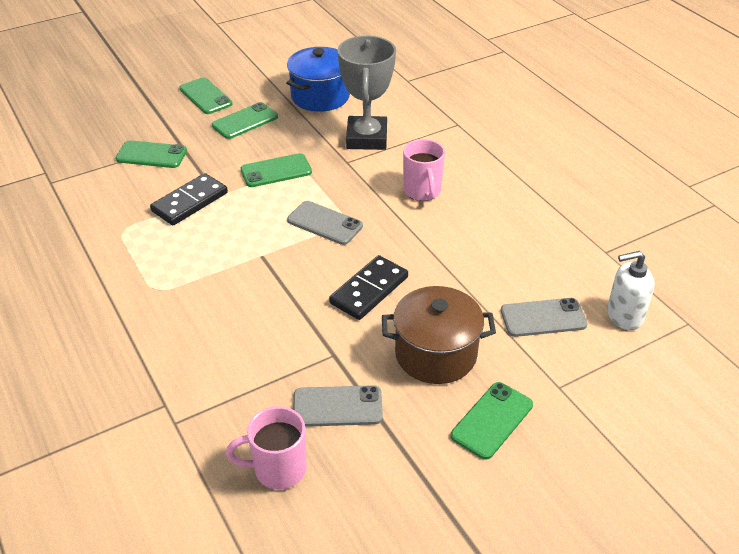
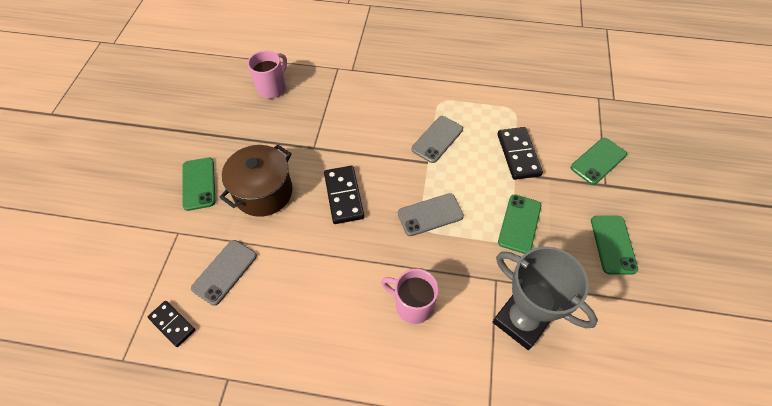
camera: 130 degrees right, 15 degrees up
green phone [179,78,232,114] -> none
blue pot [286,47,350,112] -> none
grey phone [293,385,383,427] -> grey phone moved to [411,116,463,163]
white soap dispenser [607,251,655,330] -> black domino [148,301,195,347]

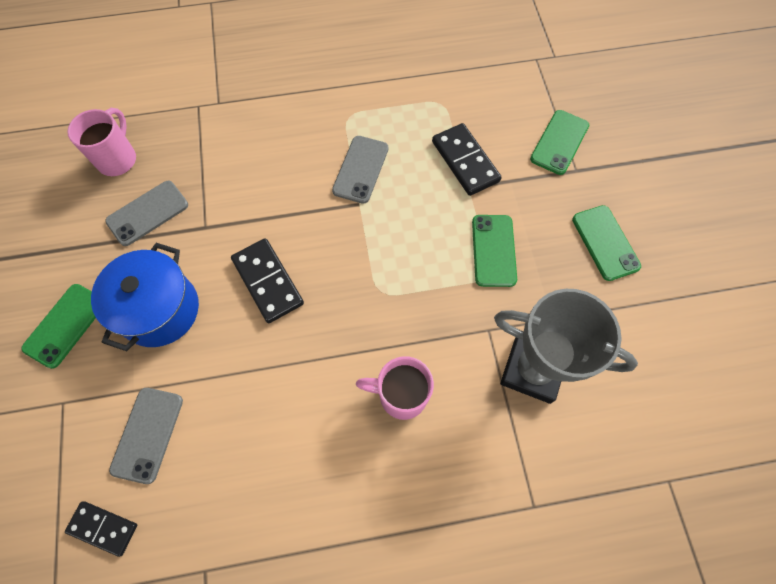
camera: 20 degrees left, 10 degrees up
green phone [183,158,215,211] -> green phone turned 60 degrees clockwise [21,284,96,369]
brown pot [219,145,293,217] -> blue pot [91,243,199,351]
grey phone [398,193,464,236] -> grey phone moved to [105,181,188,246]

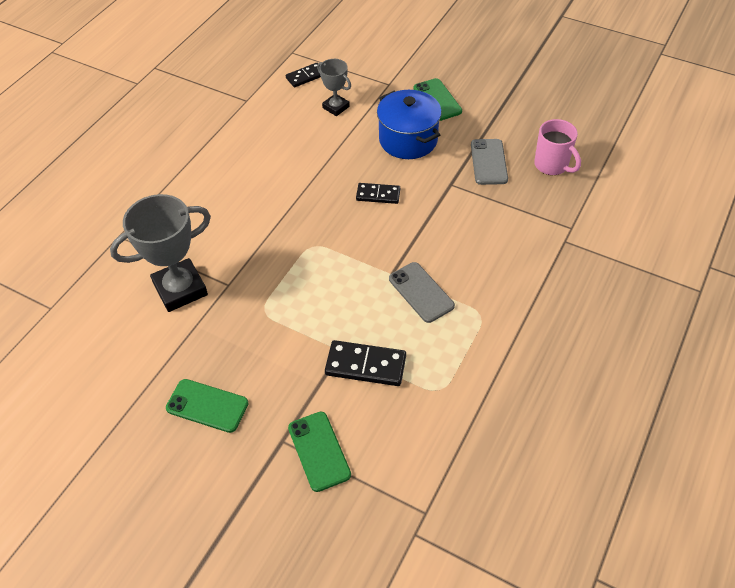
camera: 130 degrees right, 15 degrees down
grey phone [109,388,183,484] -> grey trophy [317,59,351,116]
black domino [231,238,304,323] -> black domino [356,183,400,204], size x0.65
pink mug [356,356,434,420] -> none
green phone [472,215,517,287] -> none

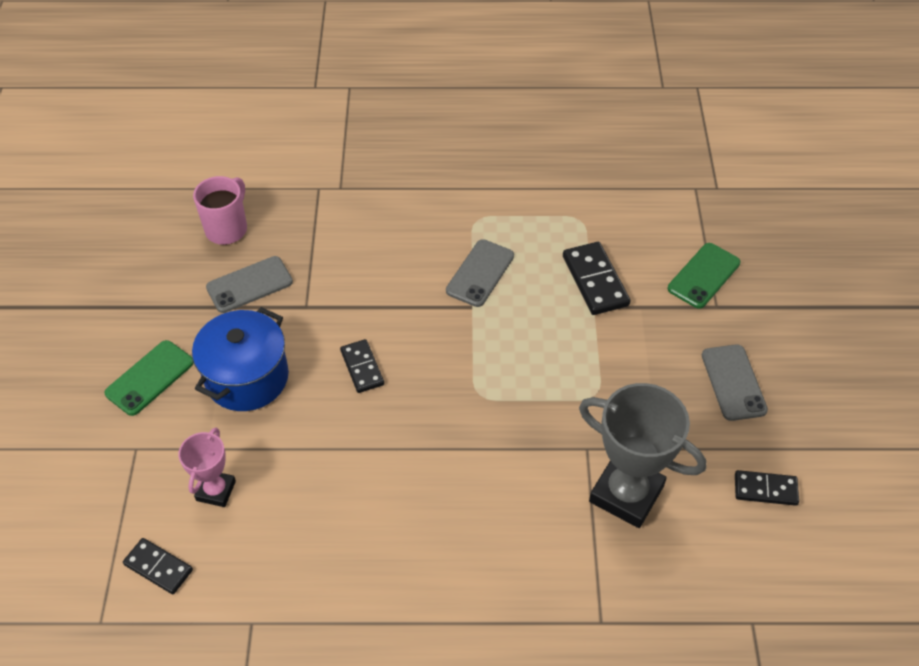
camera: 120 degrees left, 0 degrees up
green phone [166,379,249,433] -> grey phone [702,344,768,421]
grey trophy [317,59,351,116] -> pink trophy [178,428,236,507]
none -> black domino [735,470,799,506]

